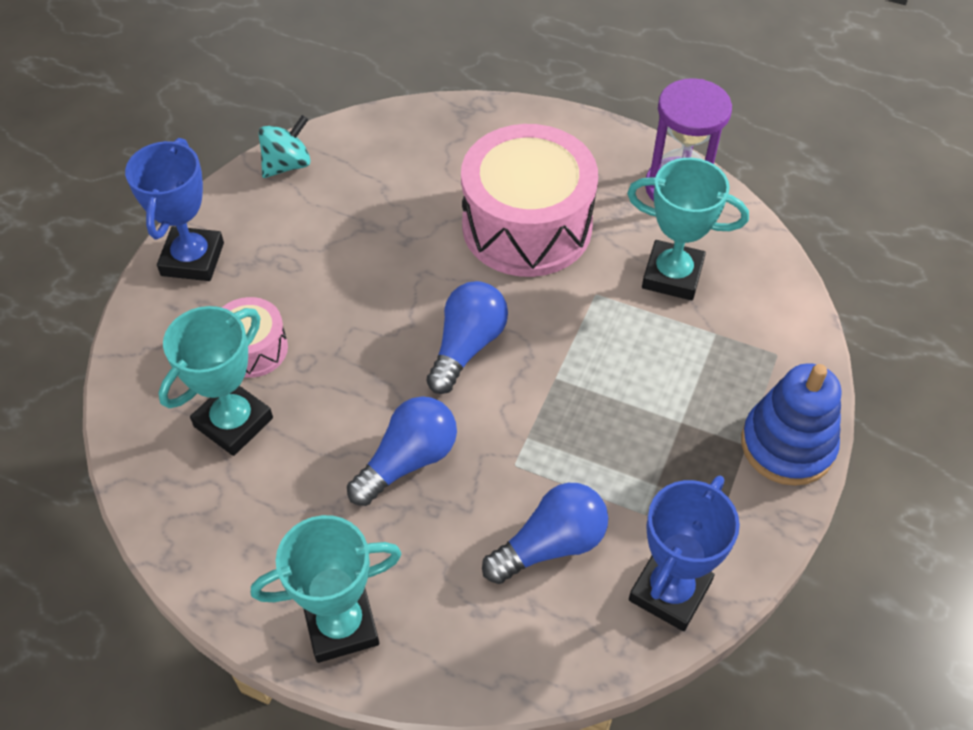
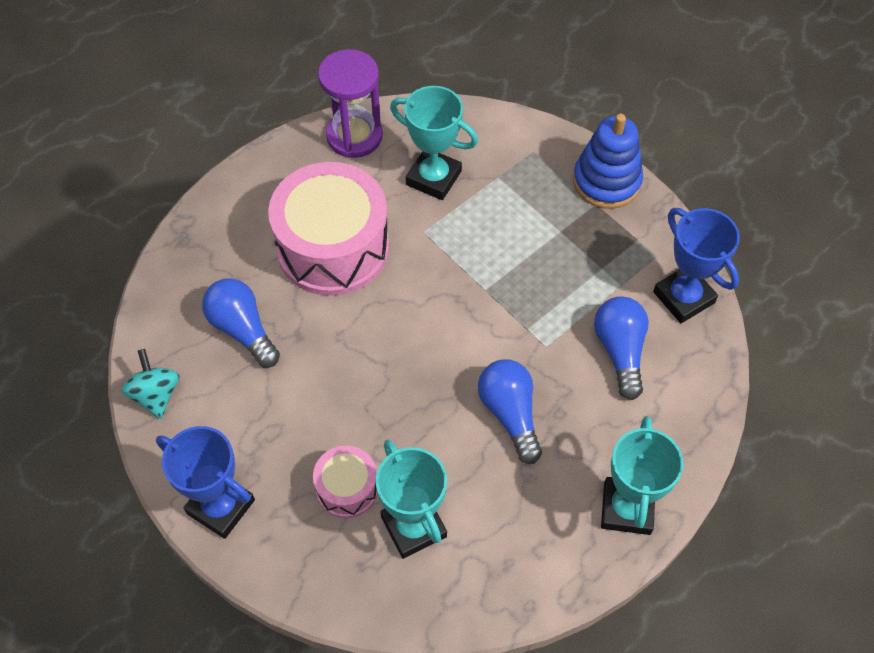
camera: 65 degrees left, 5 degrees up
blue light bulb [426,281,508,394] -> blue light bulb moved to [202,278,280,367]
turquoise trophy [627,158,749,300] -> turquoise trophy turned 75 degrees clockwise [390,86,478,200]

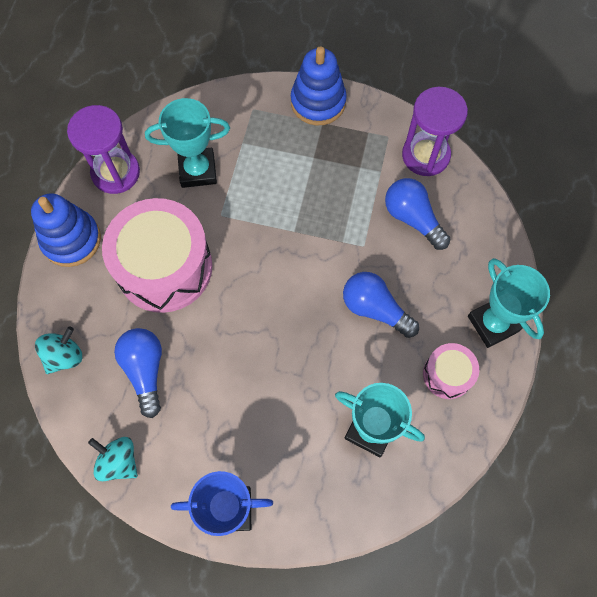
camera: 35 degrees left, 10 degrees up
blue light bulb [202,278,280,367] -> blue light bulb turned 60 degrees clockwise [114,328,162,418]
pink drum [313,446,378,518] -> pink drum moved to [423,343,479,399]
blue trophy [653,208,740,323] -> purple hourglass [402,87,468,176]
none -> blue stacking toy [31,193,101,267]
none -> turquoise spinning top [35,326,82,374]

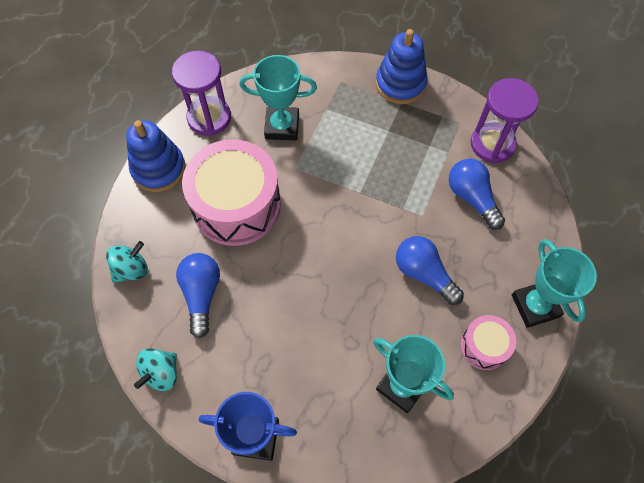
camera: 10 degrees right, 5 degrees down
turquoise spinning top [88,437,138,481] -> turquoise spinning top turned 105 degrees counterclockwise [134,348,177,391]

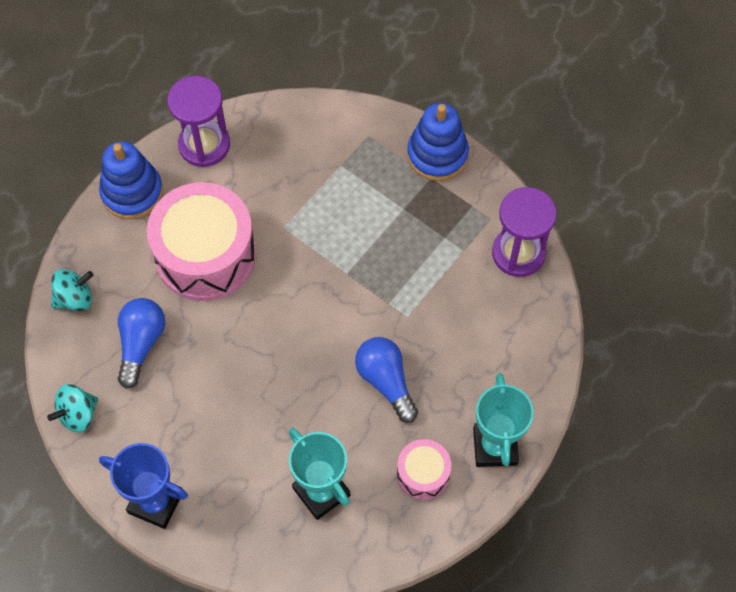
camera: 15 degrees right, 0 degrees up
turquoise trophy [239,55,317,140] -> none
blue light bulb [449,159,505,230] -> none

